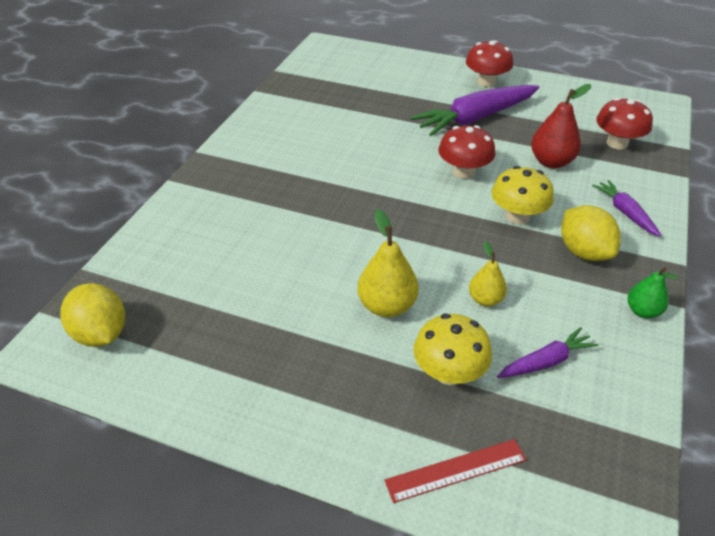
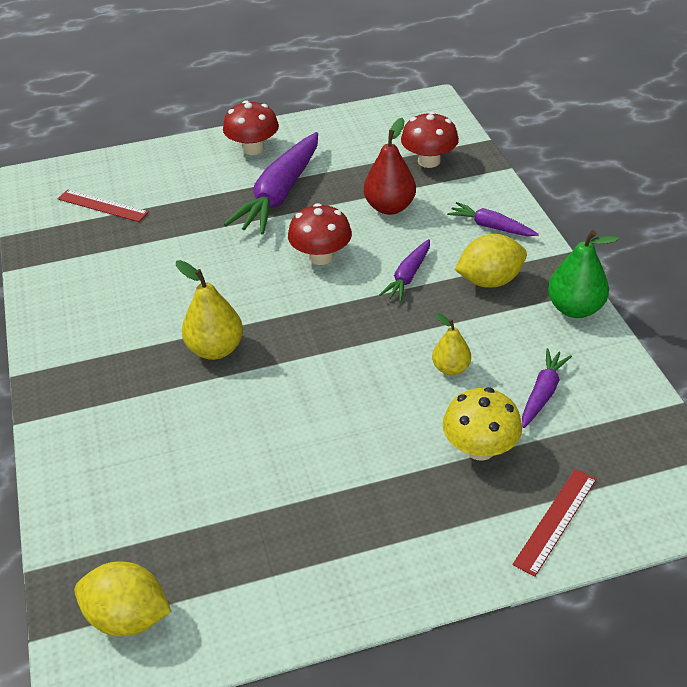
camera: 35 degrees left, 0 degrees up
yellow pear [357,209,419,317] -> yellow pear moved to [176,260,243,360]
yellow mushroom [491,166,554,224] -> purple carrot [379,239,430,302]
yellow lemon [561,205,621,261] -> yellow lemon turned 45 degrees counterclockwise [455,234,527,288]
green pear [628,267,678,318] -> green pear [548,230,619,318], size x1.60
none -> red ruler [58,189,149,222]

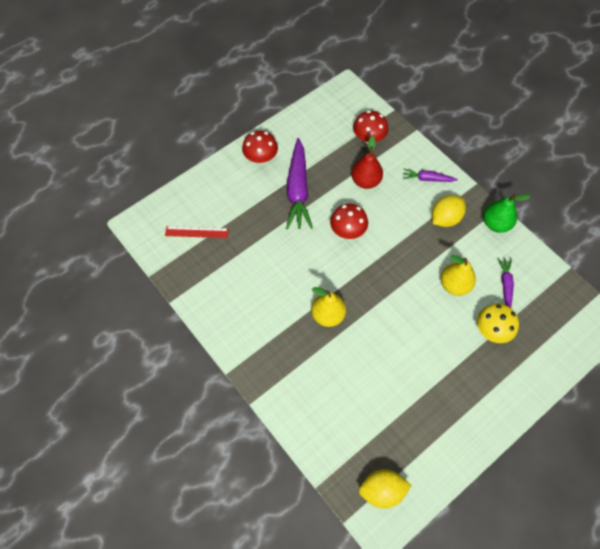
camera: 25 degrees left, 20 degrees up
purple carrot [379,239,430,302] -> none
yellow pear [432,313,471,375] -> yellow pear [441,255,476,296], size x1.60
red ruler [512,469,597,577] -> none

